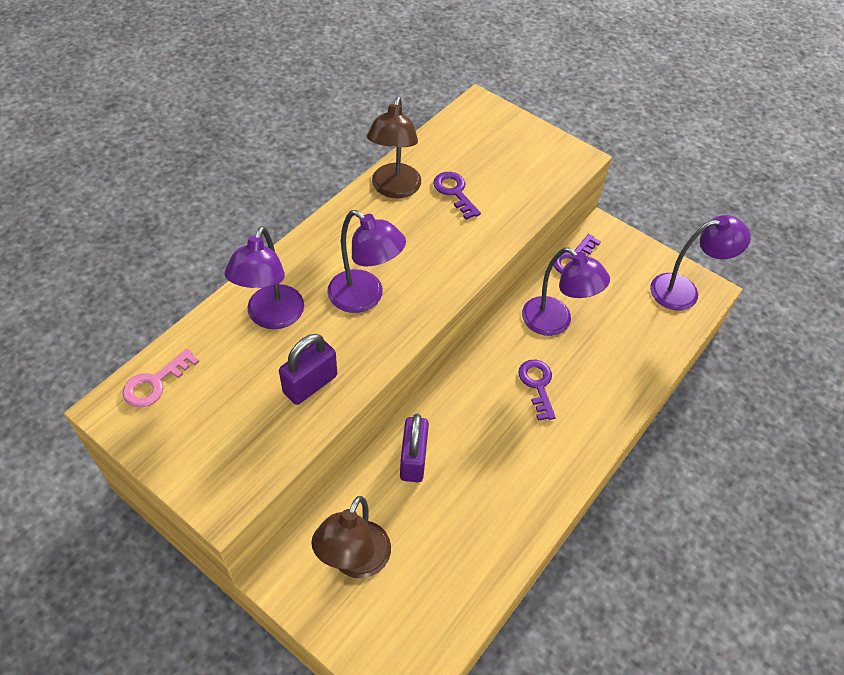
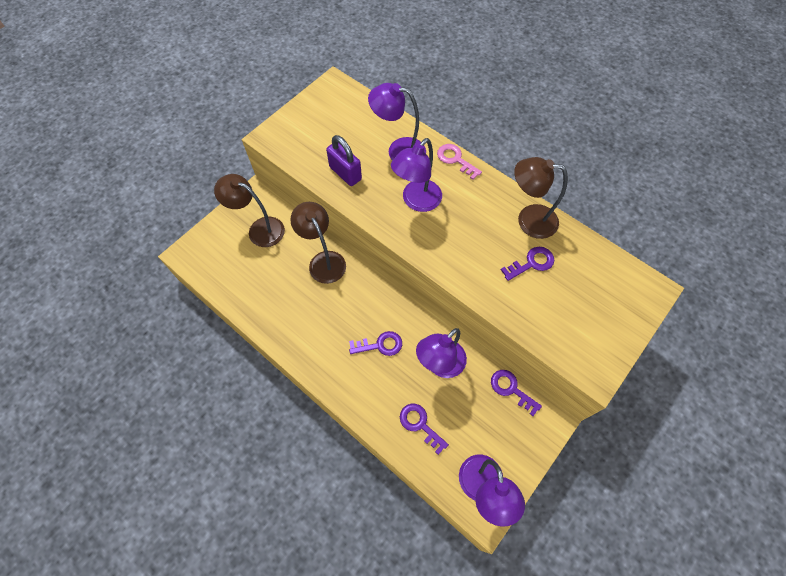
camera: 95 degrees right, 10 degrees up
pink key [123,349,199,408] -> pink key moved to [437,144,482,180]
purple padlock [400,414,429,482] -> brown lamp [290,202,346,284]
none -> purple key [400,404,449,455]

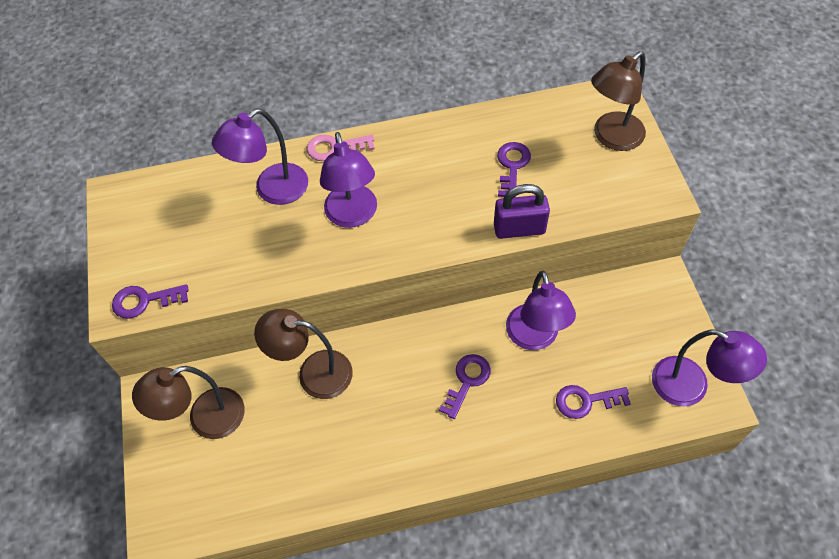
camera: 50 degrees left, 5 degrees down
purple padlock [326,135,362,186] -> purple padlock moved to [494,184,550,239]
purple key [491,370,542,416] -> purple key moved to [112,284,189,319]
brown lamp [514,157,568,239] -> brown lamp moved to [591,51,646,151]

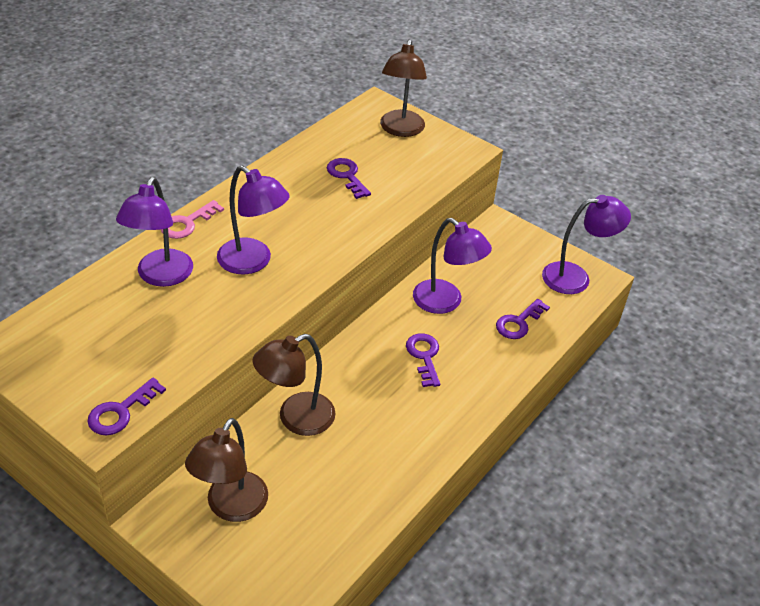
camera: 45 degrees left, 15 degrees down
purple padlock [494,184,550,239] -> none

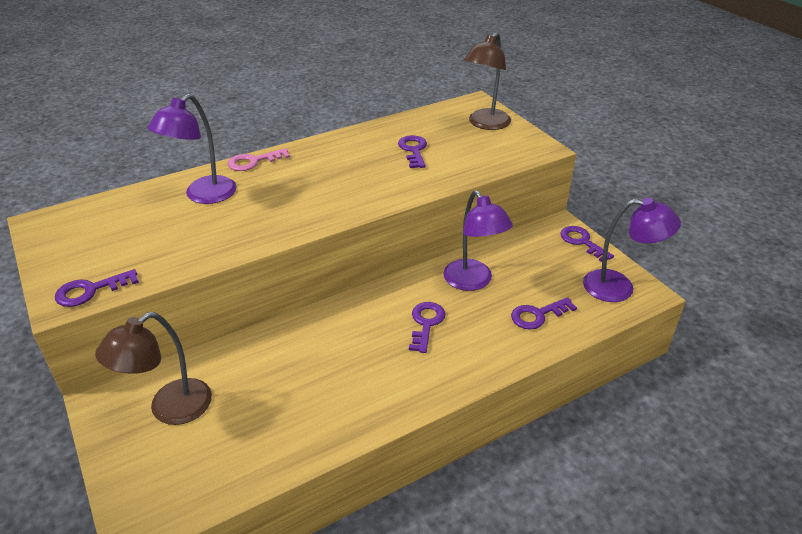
camera: 25 degrees right, 5 degrees down
purple lamp [217,166,290,274] -> none
brown lamp [252,334,336,436] -> none
none -> purple key [560,226,614,262]

